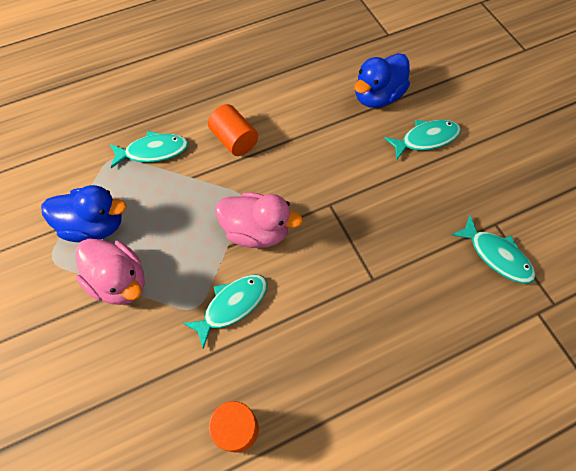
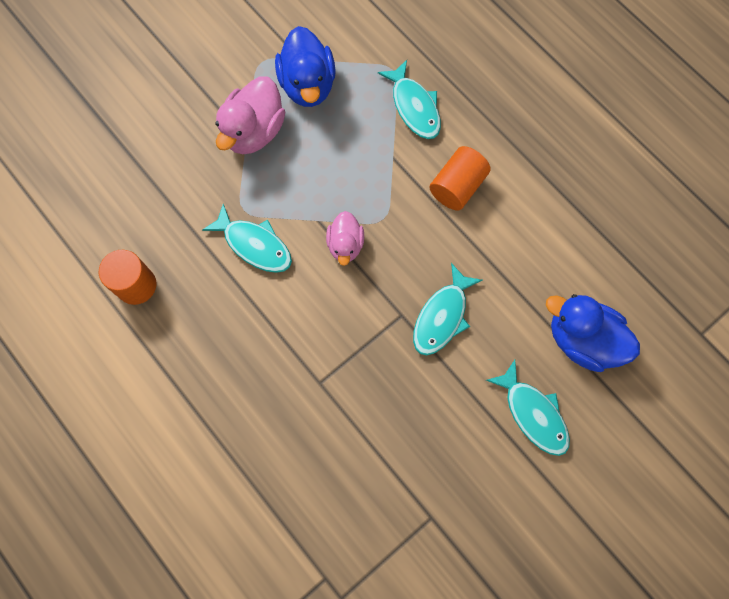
camera: 75 degrees right, 10 degrees up
pink duck [215,192,303,248] -> pink duck [326,211,364,266], size x0.61
turquoise fish [451,215,536,283] -> turquoise fish moved to [413,263,483,355]

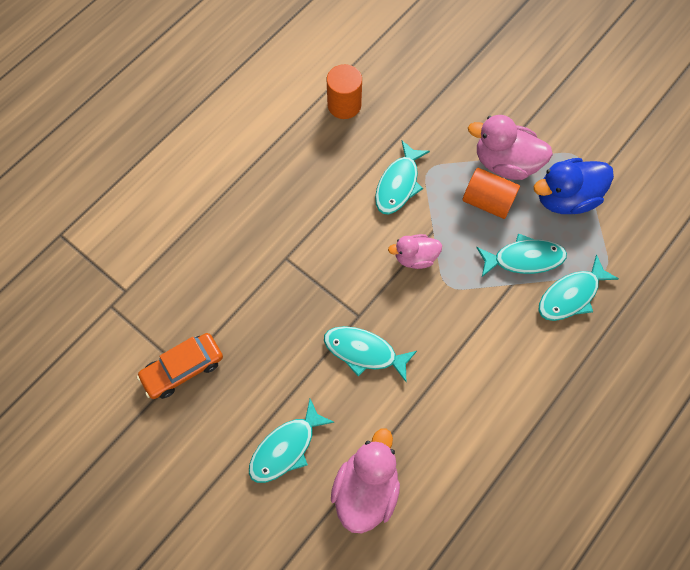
camera: 80 degrees right, 5 degrees down
orange cylinder [429,146,491,211] -> orange cylinder moved to [463,168,520,219]
blue duck [546,294,640,372] -> pink duck [331,428,400,533]
none -> orange car [137,333,223,399]
none -> turquoise fish [476,233,567,277]

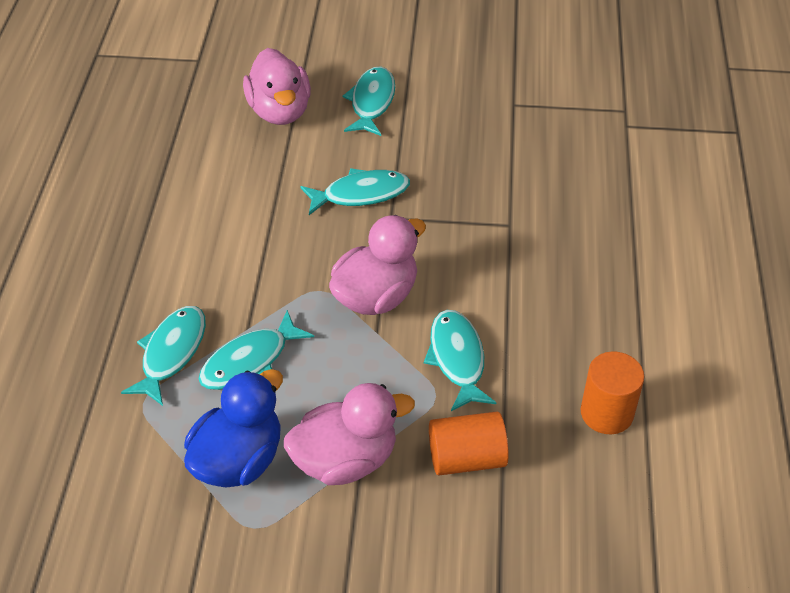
camera: 145 degrees right, 20 degrees down
orange car [137,333,223,399] -> none
pink duck [388,234,442,269] -> pink duck [329,215,426,315], size x1.65
orange cylinder [463,168,520,219] -> orange cylinder moved to [429,411,509,475]

